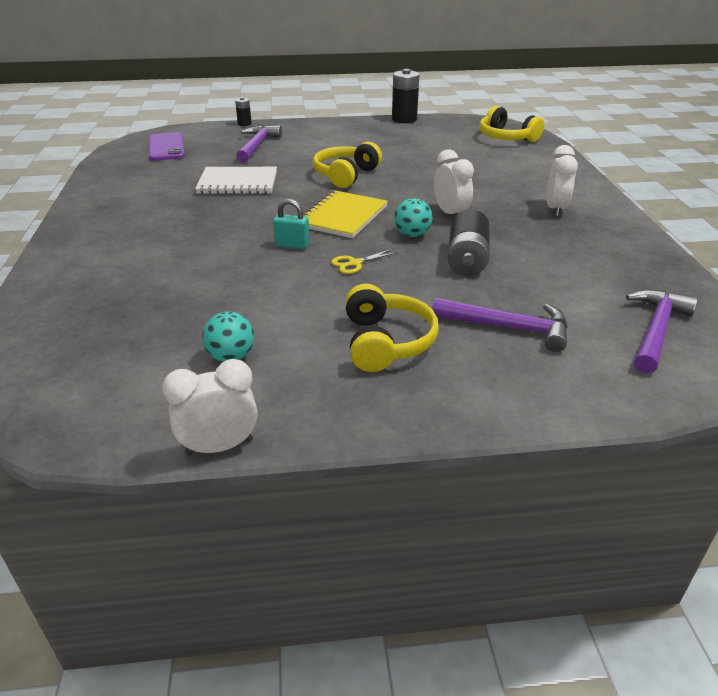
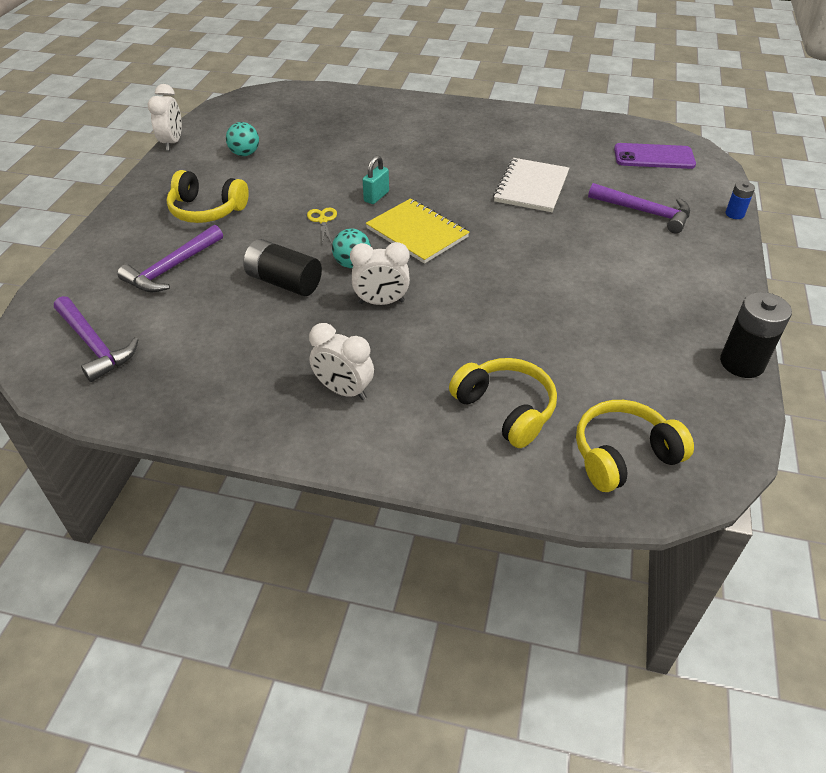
camera: 110 degrees right, 10 degrees up
black battery [235,97,252,126] -> blue battery [725,181,755,219]
yellow headphones [313,142,382,188] -> yellow headphones moved to [449,358,557,448]

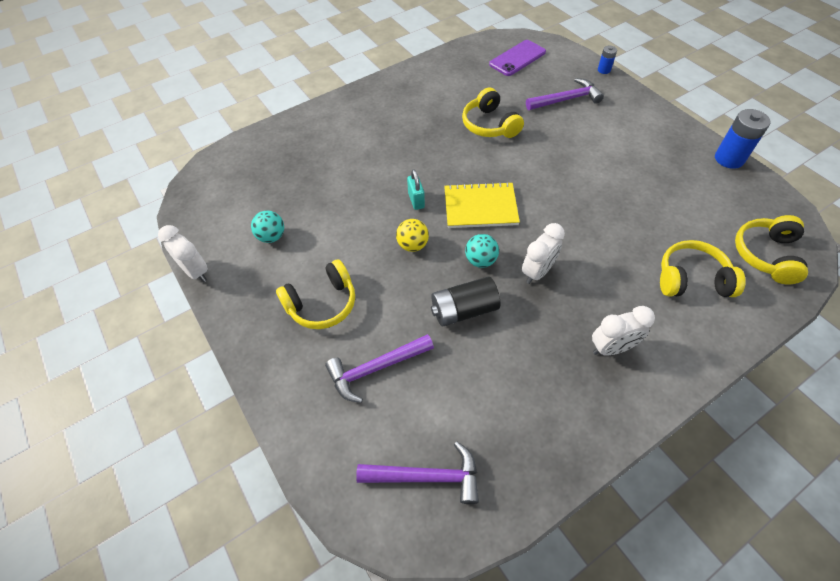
camera: 45 degrees left, 10 degrees up
purple hammer [117,225,223,292] -> purple hammer turned 75 degrees clockwise [325,334,434,403]
yellow scissors [307,207,337,244] -> yellow ball [396,219,429,252]
white notebook [493,158,569,212] -> yellow headphones [462,88,524,138]
black battery [720,292,792,378] -> blue battery [715,109,770,169]

